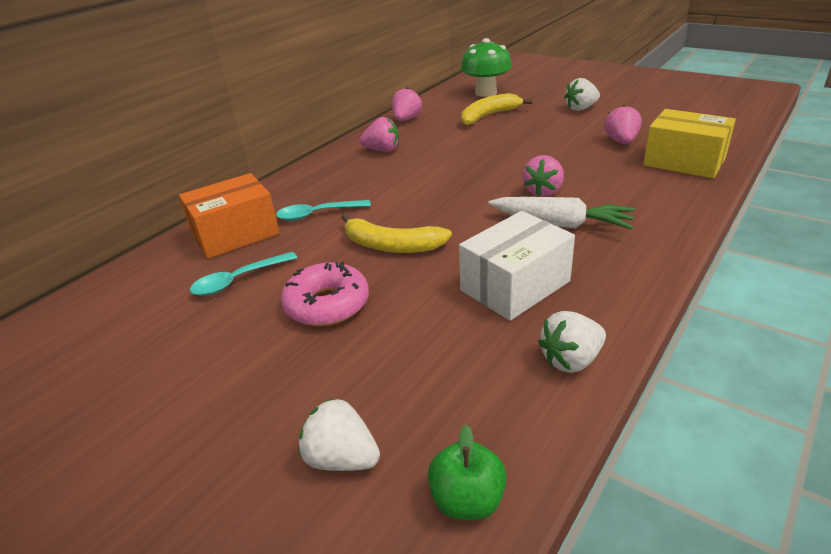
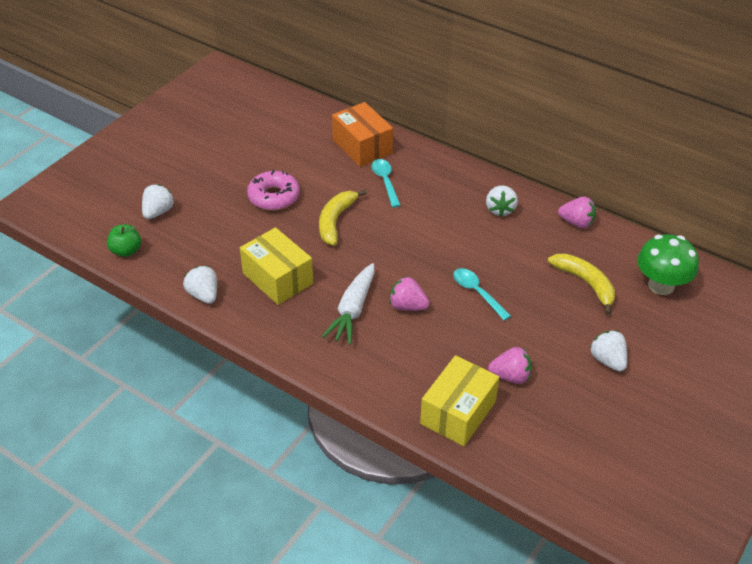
camera: 85 degrees right, 10 degrees up
turquoise spoon [190,252,297,296] -> turquoise spoon moved to [453,268,511,321]
pink strawberry [360,117,399,152] -> white strawberry [486,185,518,217]
white box [459,211,575,321] -> yellow box [240,227,313,305]

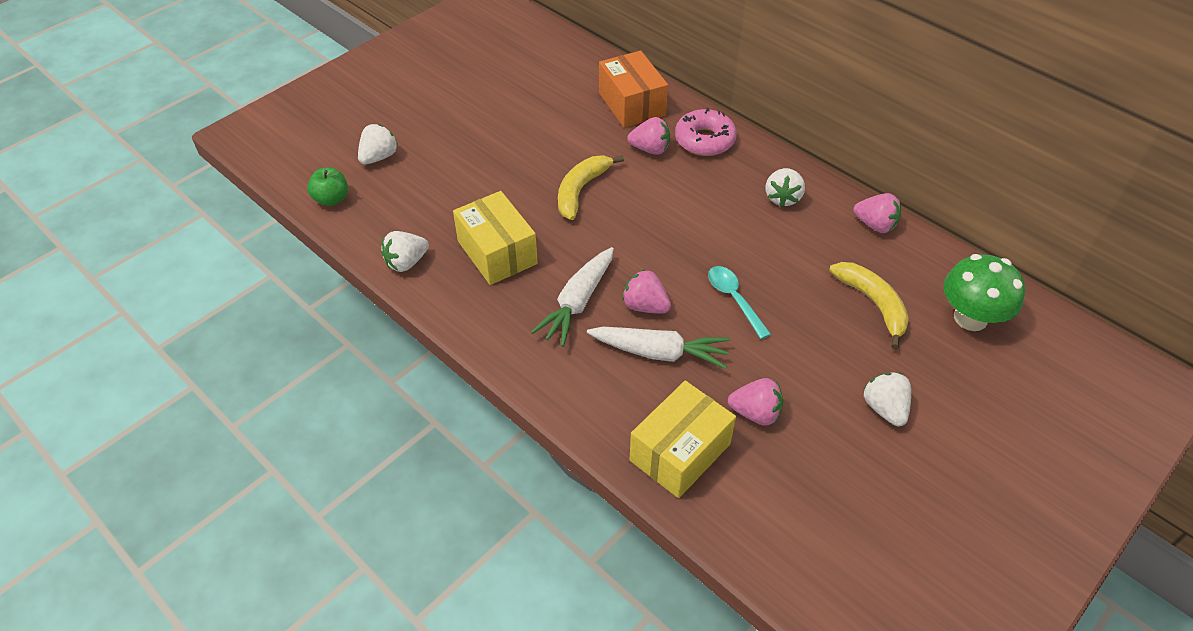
camera: 10 degrees right, 5 degrees up
white strawberry [183,266,217,304] -> white strawberry turned 105 degrees counterclockwise [381,231,429,272]
pink donut [247,169,300,211] -> pink donut moved to [675,108,737,156]
turquoise spoon [371,159,401,208] -> pink strawberry [627,117,670,155]
none -> white carrot [587,327,730,369]

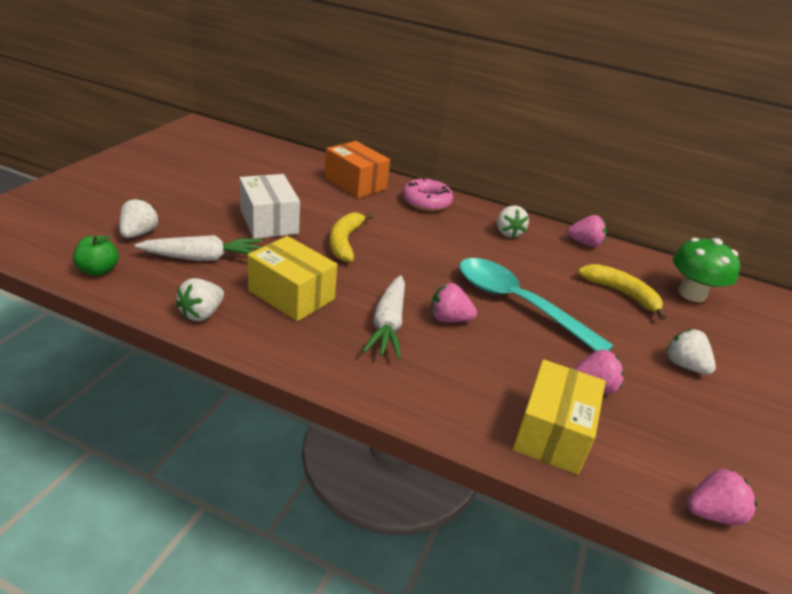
camera: 25 degrees left, 15 degrees down
white carrot [587,327,730,369] -> white carrot moved to [135,235,262,261]
pink strawberry [627,117,670,155] -> pink strawberry moved to [687,469,757,525]
turquoise spoon [708,266,771,339] -> turquoise spoon [459,258,613,351], size x1.98
none -> white box [239,174,300,239]

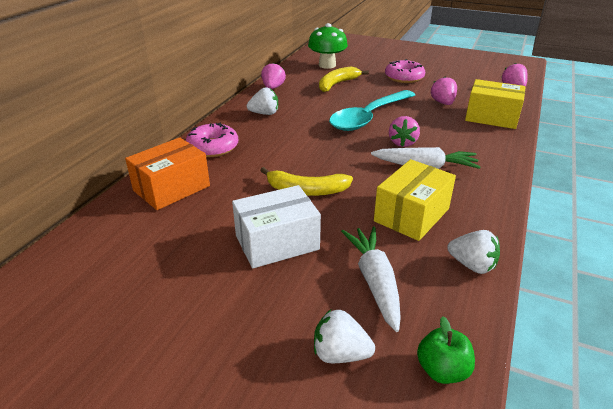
camera: 85 degrees left, 0 degrees up
white strawberry [666,329,716,375] -> pink donut [385,59,425,83]

